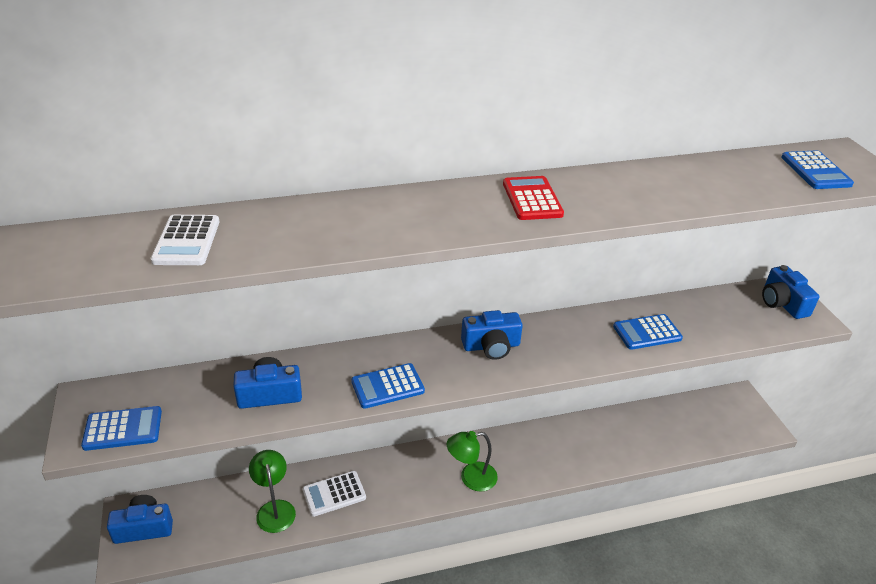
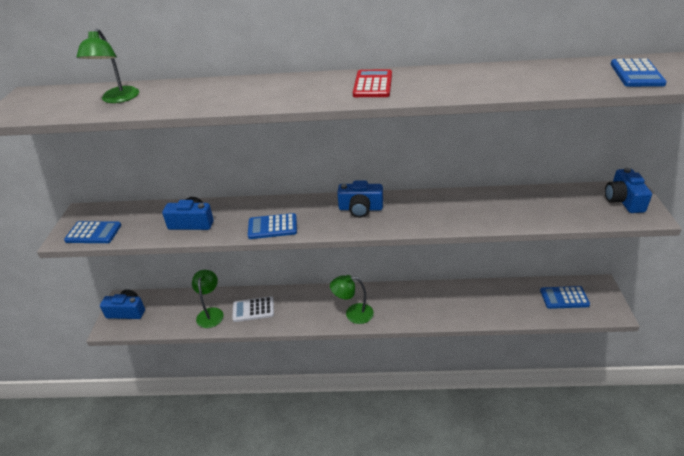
camera: 20 degrees right, 0 degrees up
white calculator [151,215,220,265] -> green lamp [76,29,139,103]
blue calculator [613,314,683,350] -> blue calculator moved to [540,286,590,309]

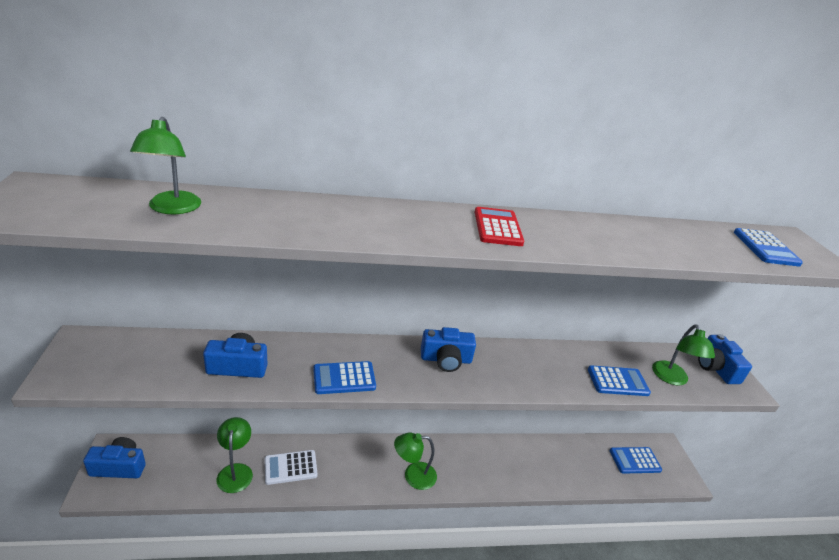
camera: 15 degrees left, 5 degrees down
blue calculator [64,221,121,243] -> blue calculator moved to [588,365,651,396]
none -> green lamp [652,324,715,386]

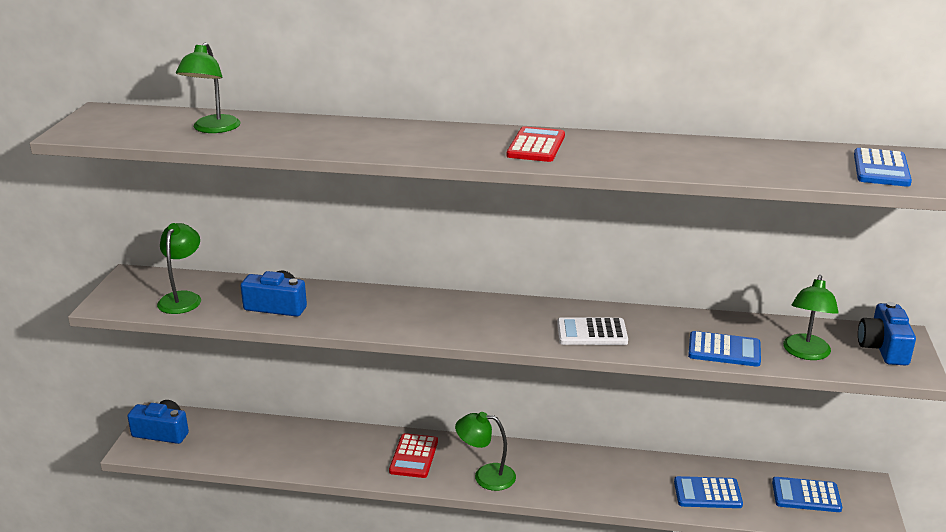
camera: 20 degrees right, 5 degrees down
green lamp [217,417,253,493] -> green lamp moved to [157,223,201,314]
white calculator [265,450,317,485] -> white calculator moved to [557,317,628,345]
blue calculator [313,361,376,394] -> blue calculator moved to [674,476,743,508]
blue camera [421,327,476,372] -> none
none -> red calculator [389,433,438,478]

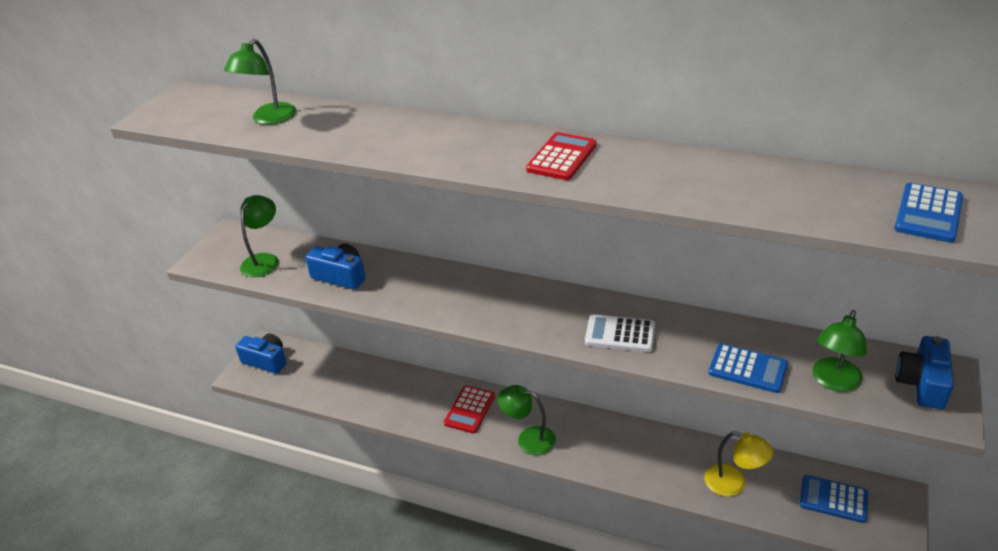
camera: 15 degrees right, 10 degrees up
blue calculator [674,476,743,508] -> yellow lamp [704,431,773,497]

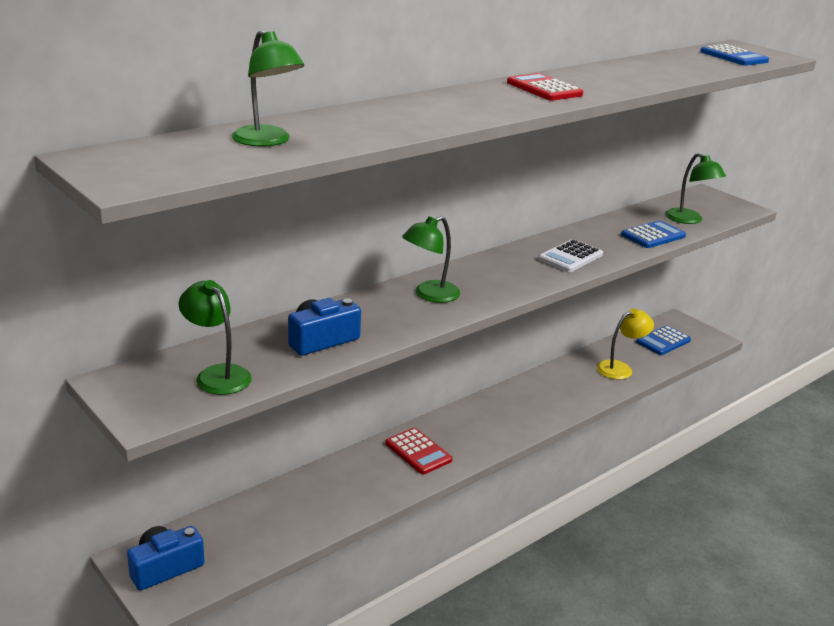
camera: 65 degrees left, 10 degrees down
green lamp [498,385,556,455] -> green lamp moved to [402,216,460,303]
blue camera [895,336,954,409] -> none

